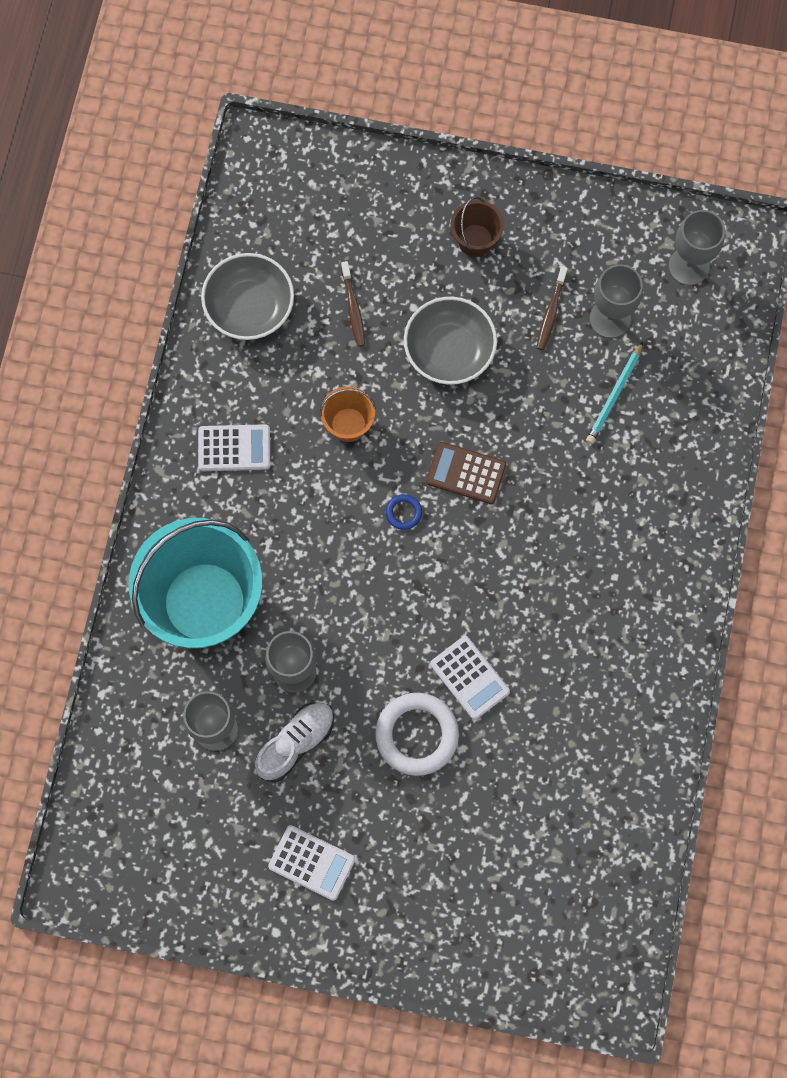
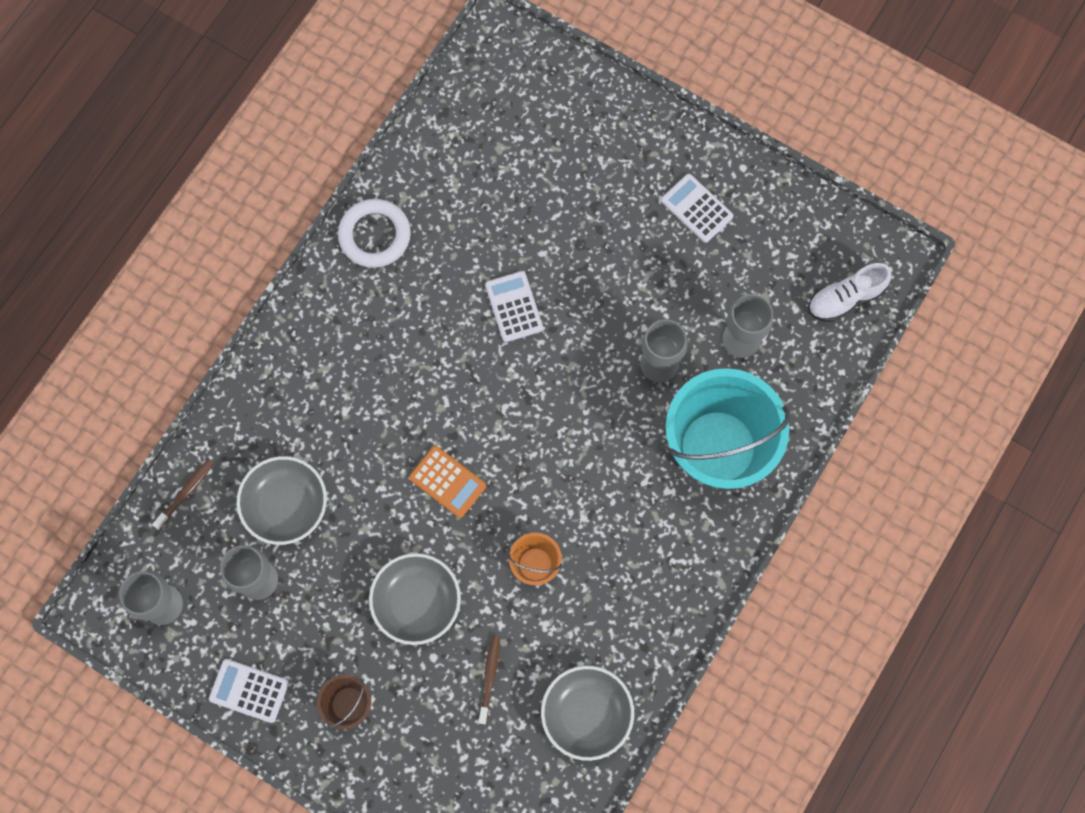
camera: 160 degrees left, 0 degrees up
white calculator [198,424,270,471] -> white calculator moved to [209,659,289,723]
white shoe [255,702,334,782] -> white shoe moved to [808,263,892,322]
white ring [375,693,459,776] -> white ring moved to [338,199,411,268]
blue ring [386,494,422,530] -> none
brown calculator [426,442,506,504] -> orange calculator [409,446,486,518]
brown toothbrush [537,266,568,350] -> brown toothbrush moved to [152,459,214,530]
turquoise pencil [586,342,643,444] -> grey bowl [237,456,327,545]

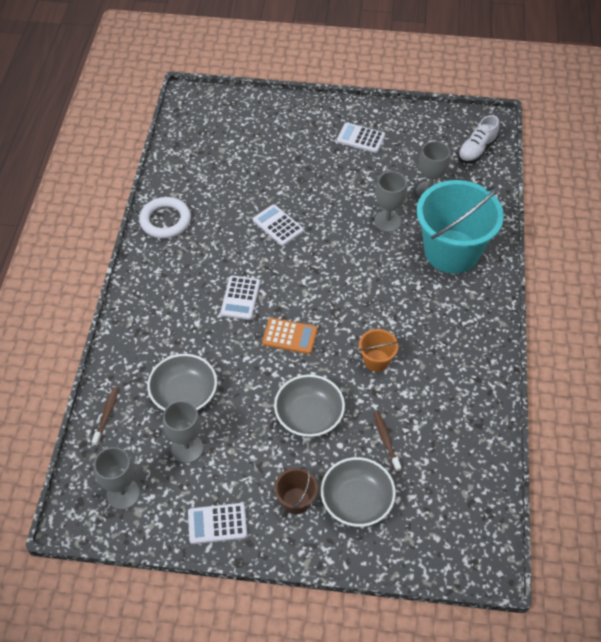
camera: 25 degrees left, 20 degrees down
grey bowl [541,666,634,761] -> grey bowl moved to [321,457,396,527]
none -> white calculator [220,275,260,320]

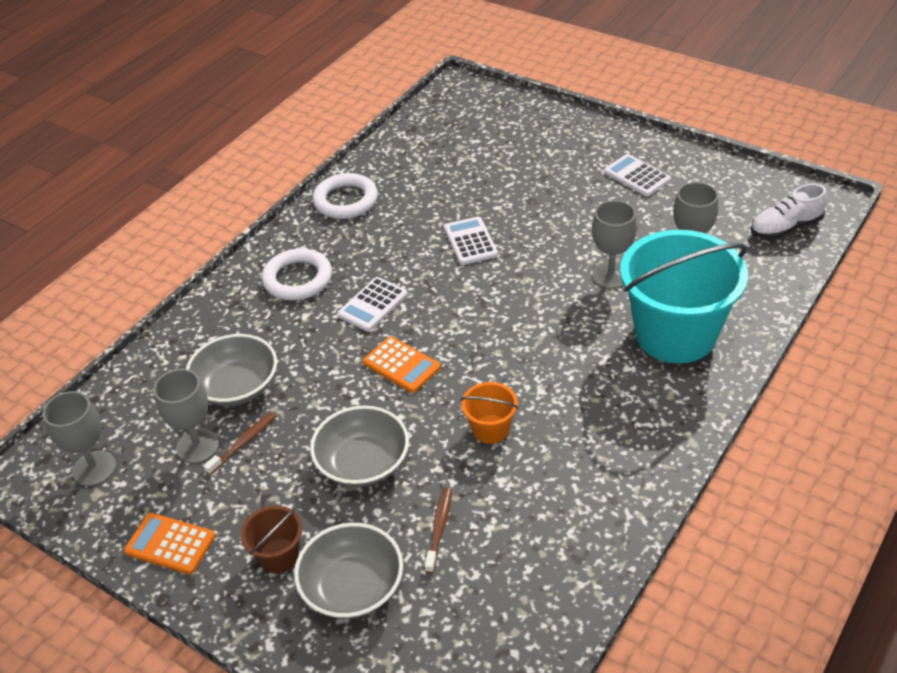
camera: 30 degrees right, 10 degrees down
brown toothbrush [92,387,119,446] -> brown toothbrush moved to [203,412,276,475]
white calculator [188,503,247,544] -> orange calculator [124,513,215,575]
none -> white ring [262,248,332,300]

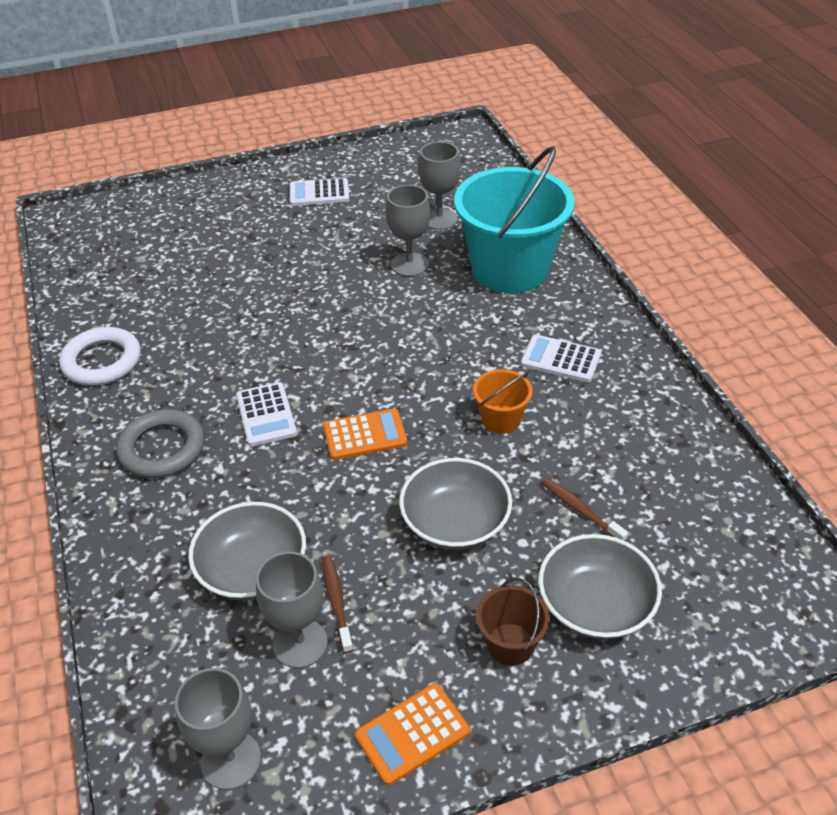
camera: 55 degrees left, 0 degrees up
white ring [262,248,332,300] -> grey ring [116,409,205,478]
white calculator [444,216,498,265] -> white calculator moved to [521,334,601,382]
white shoe [751,184,827,239] -> none

